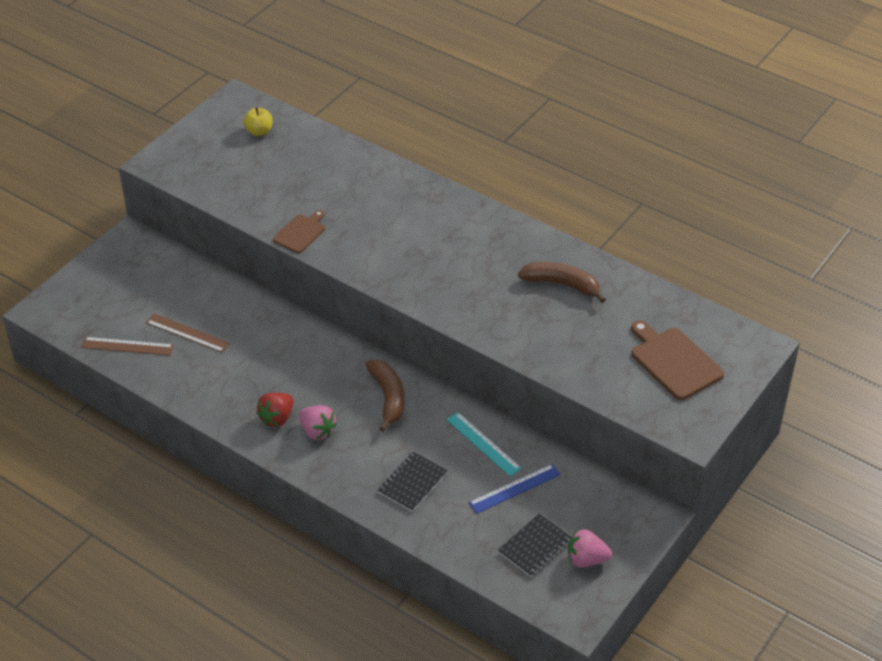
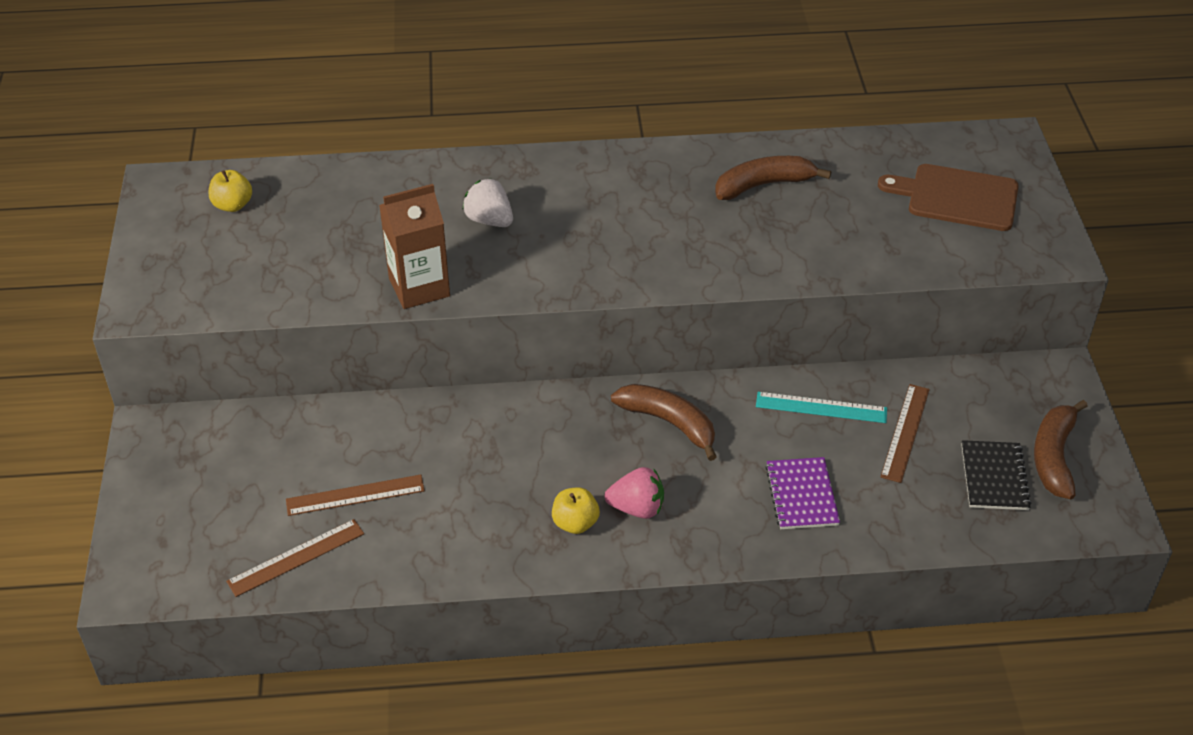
camera: 40 degrees left, 0 degrees up
red strawberry [257,393,293,427] -> yellow apple [552,487,600,534]
brown cutting board [273,210,325,253] -> brown carton [379,184,450,309]
black notebook [378,452,448,512] -> purple notebook [765,457,840,529]
blue ruler [469,464,561,514] -> brown ruler [880,384,930,483]
pink strawberry [568,529,612,567] -> brown banana [1034,400,1088,499]
none -> white strawberry [462,178,513,227]

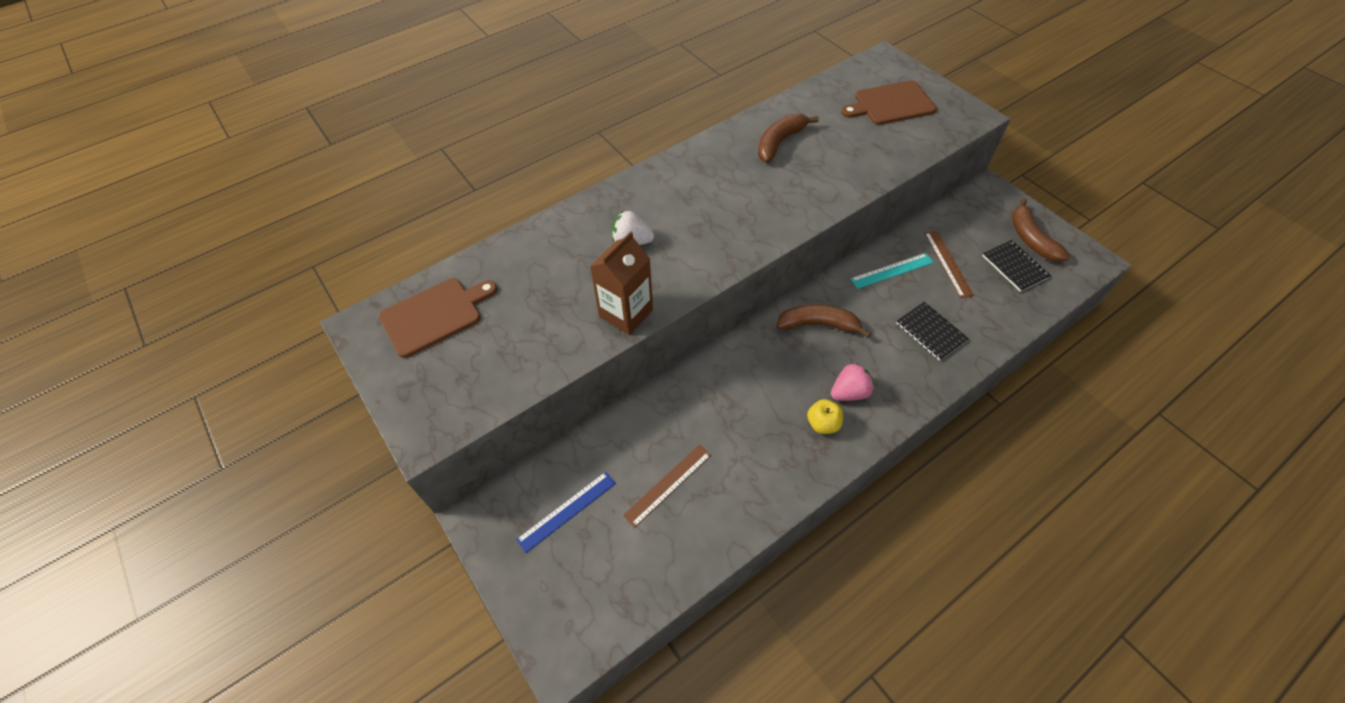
camera: 30 degrees left, 10 degrees up
yellow apple [208,170,252,212] -> brown cutting board [379,278,497,358]
brown ruler [226,519,364,597] -> none
purple notebook [765,457,840,529] -> black notebook [896,302,969,361]
none -> blue ruler [516,472,616,553]

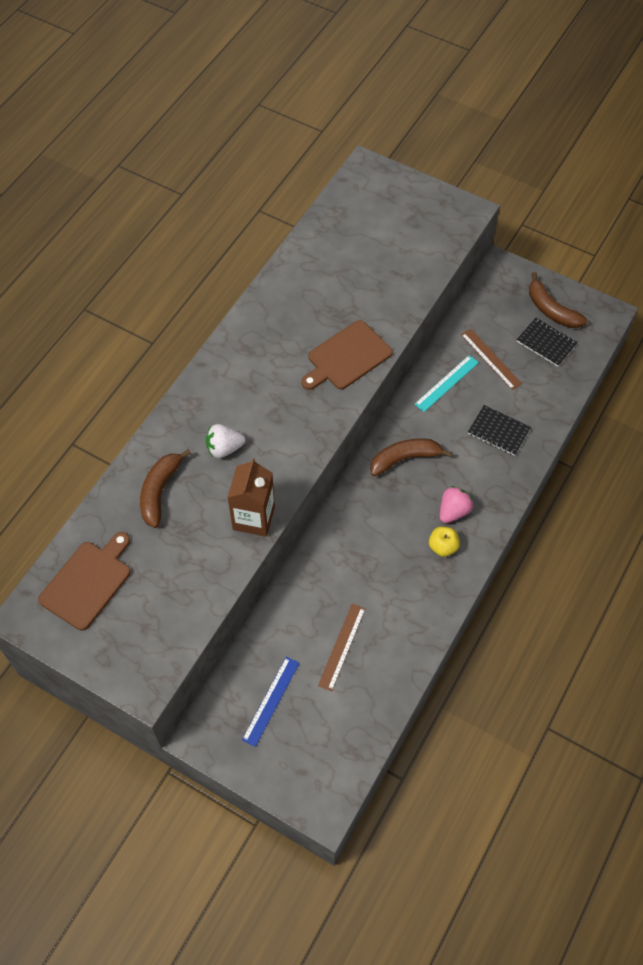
camera: 25 degrees left, 5 degrees up
brown banana [758,114,819,163] -> brown banana moved to [140,449,191,528]
brown cutting board [841,80,937,125] -> brown cutting board moved to [301,320,393,390]

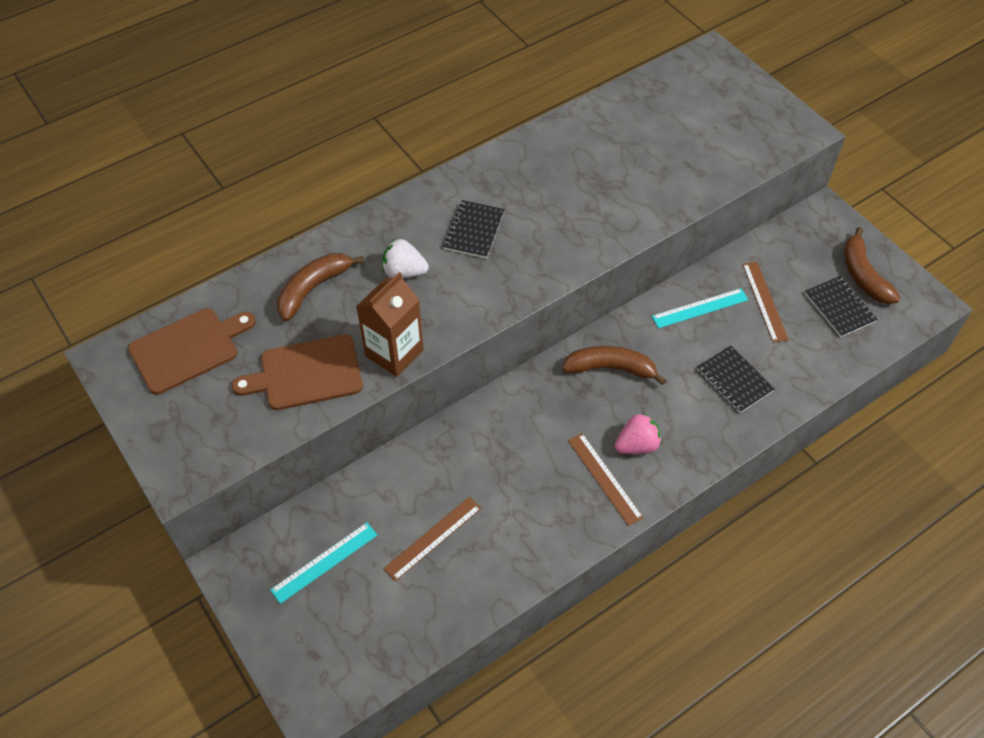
camera: 25 degrees right, 5 degrees down
blue ruler [242,657,299,747] -> turquoise ruler [270,523,377,604]
brown cutting board [301,320,393,390] -> brown cutting board moved to [232,334,363,410]
yellow apple [429,526,460,557] -> brown ruler [568,433,644,526]
none -> black notebook [443,200,505,259]

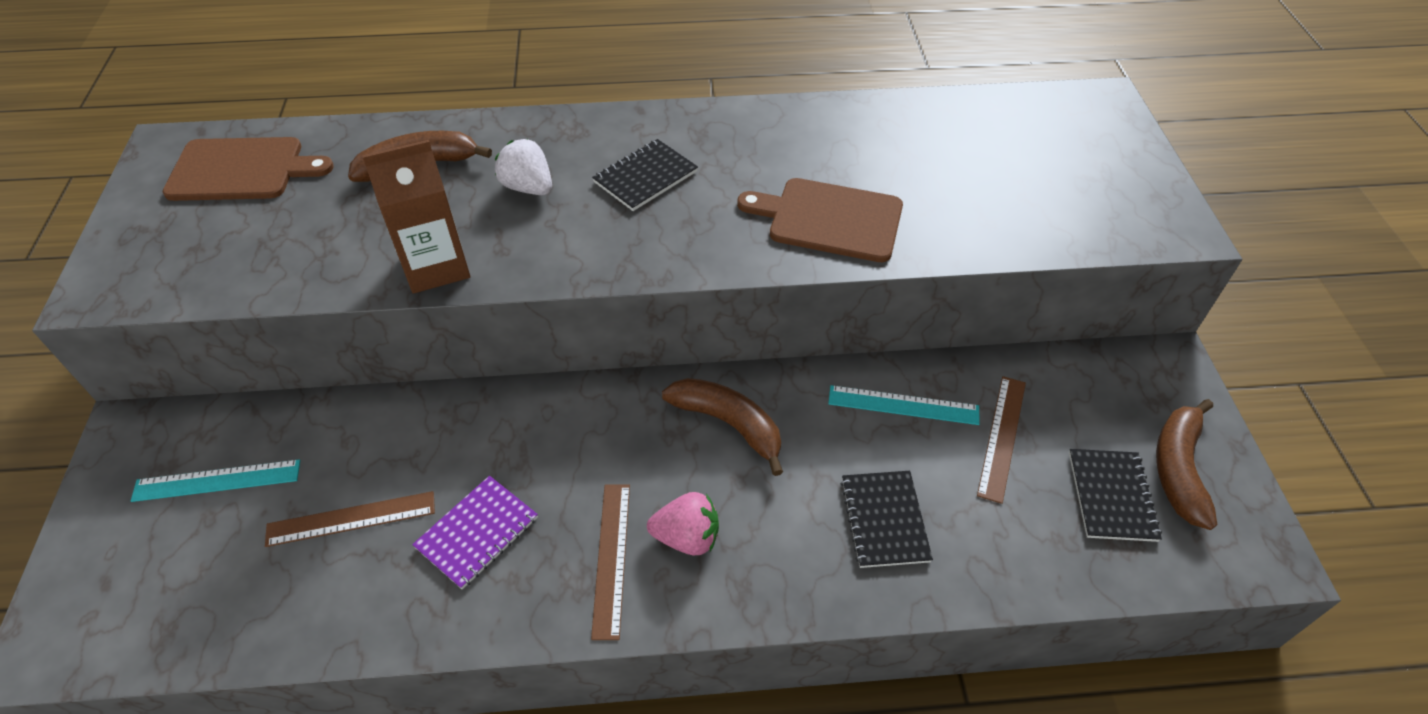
camera: 30 degrees right, 5 degrees down
brown cutting board [232,334,363,410] -> brown cutting board moved to [737,178,903,262]
none -> purple notebook [412,476,538,589]

